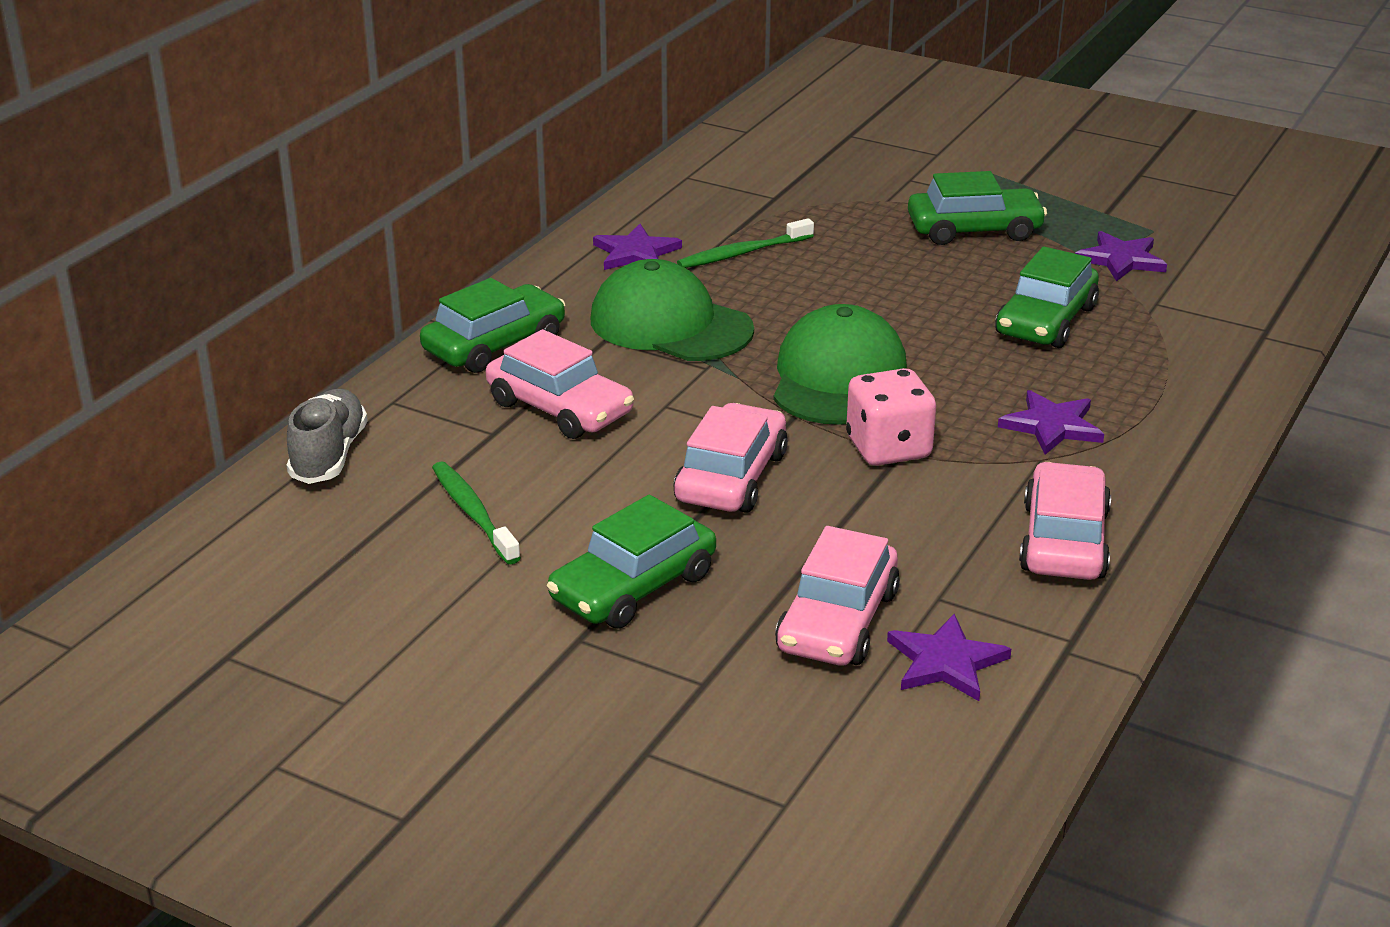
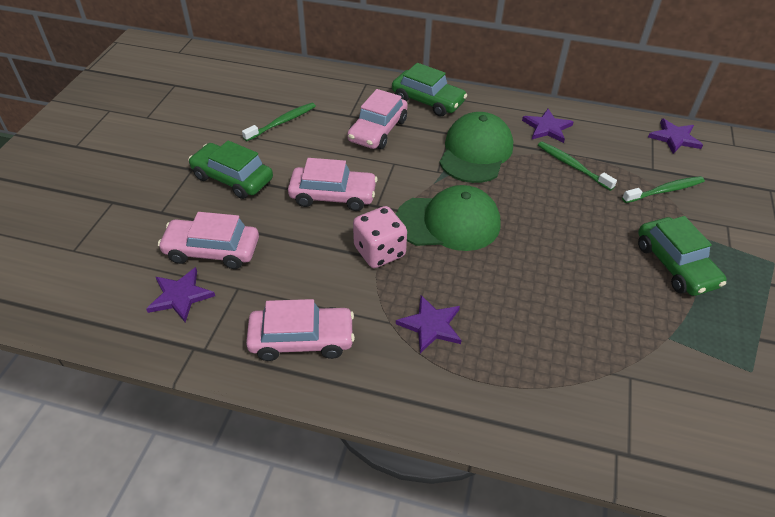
camera: 75 degrees right, 15 degrees up
grey shoe [287,389,368,484] -> none
green car [995,247,1099,348] -> none
purple star [1075,231,1167,281] -> purple star moved to [648,118,703,154]
none -> green toothbrush [622,176,705,203]

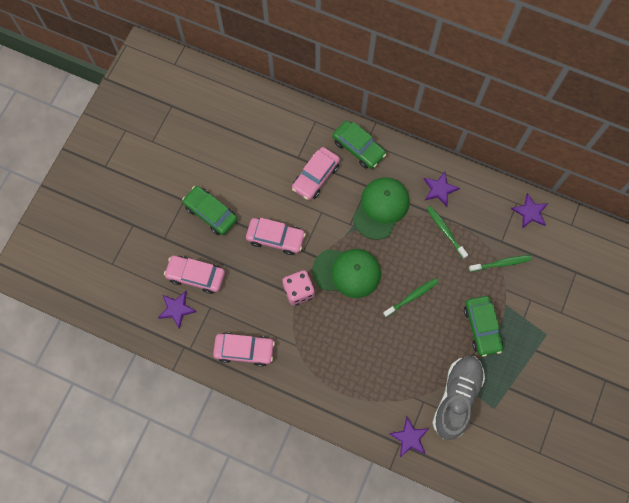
camera: 10 degrees right, 25 degrees up
green toothbrush [242,103,316,141] -> green toothbrush moved to [383,278,439,317]
purple star [396,295,462,353] -> purple star moved to [389,416,429,457]
none -> grey shoe [432,356,485,440]

